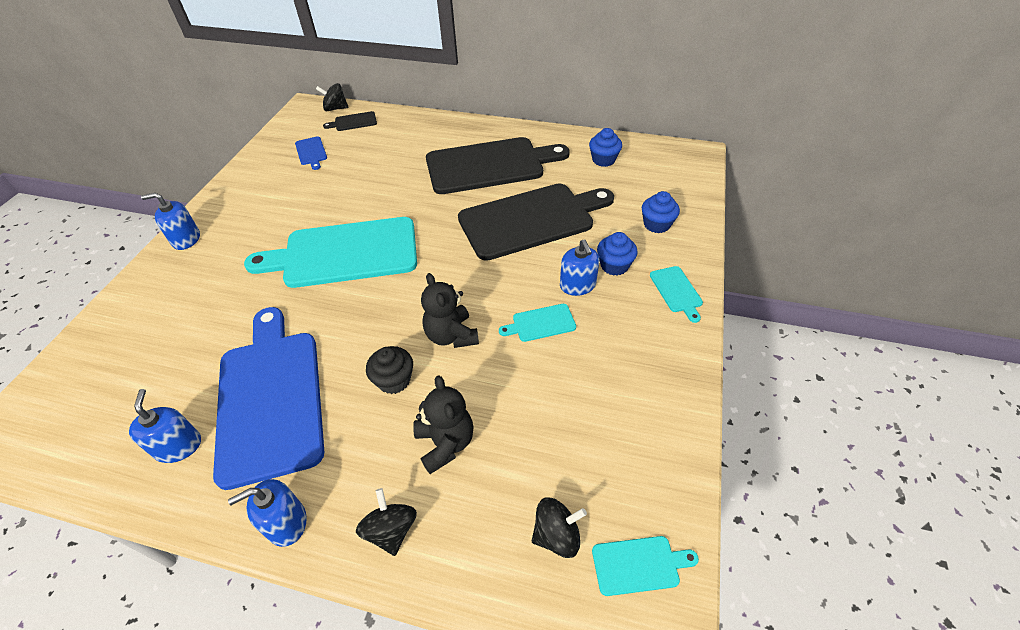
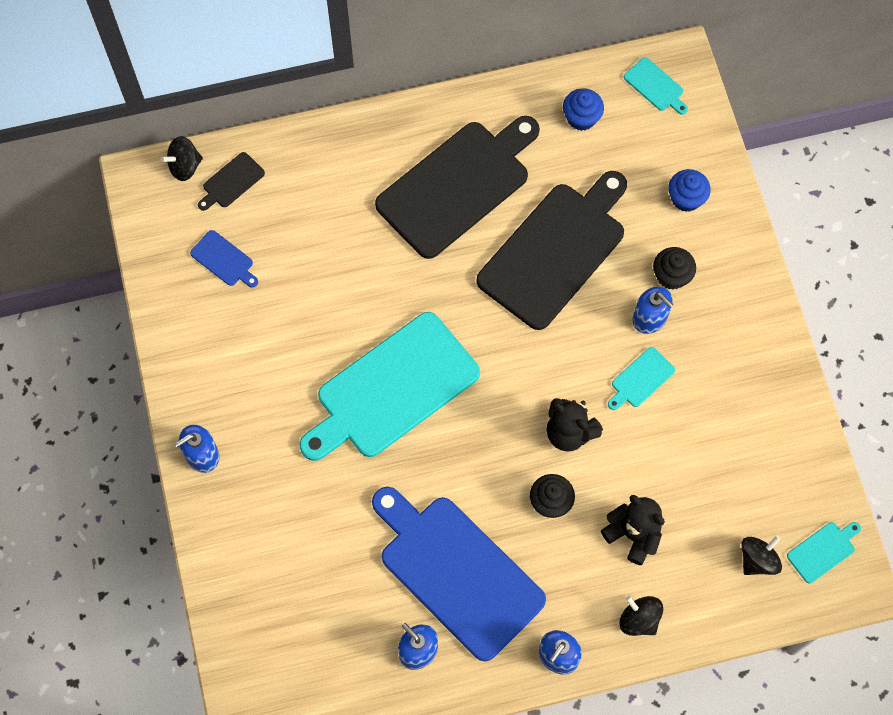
camera: 30 degrees left, 20 degrees up
blue cupcake [597,232,638,276] -> black cupcake [653,247,696,290]
turquoise cutting board [650,266,703,323] -> turquoise cutting board moved to [624,57,688,115]

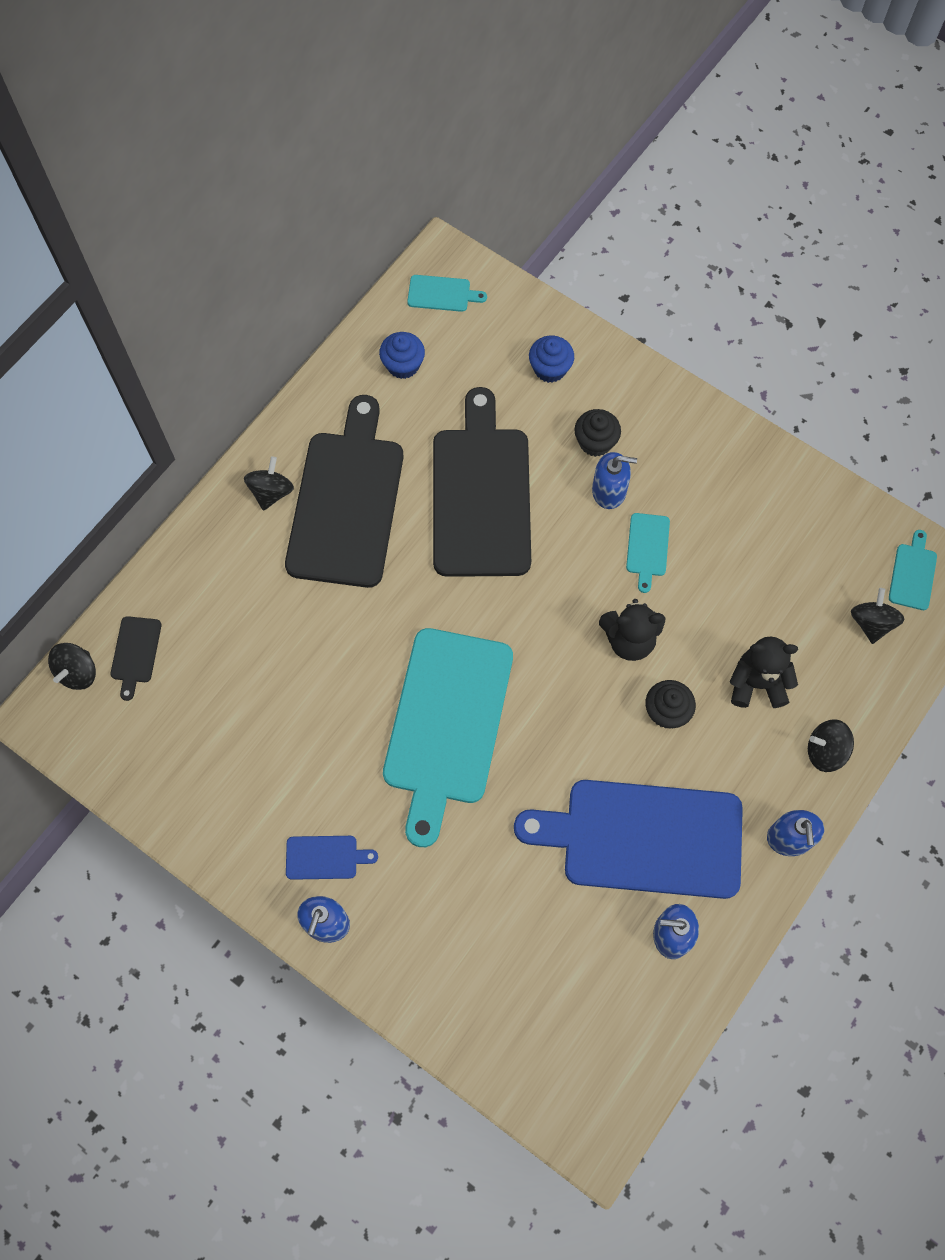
camera: 40 degrees left, 0 degrees up
blue cutting board [190,230,258,288] -> blue cutting board moved to [286,836,378,880]
none -> black spinning top [244,456,294,511]

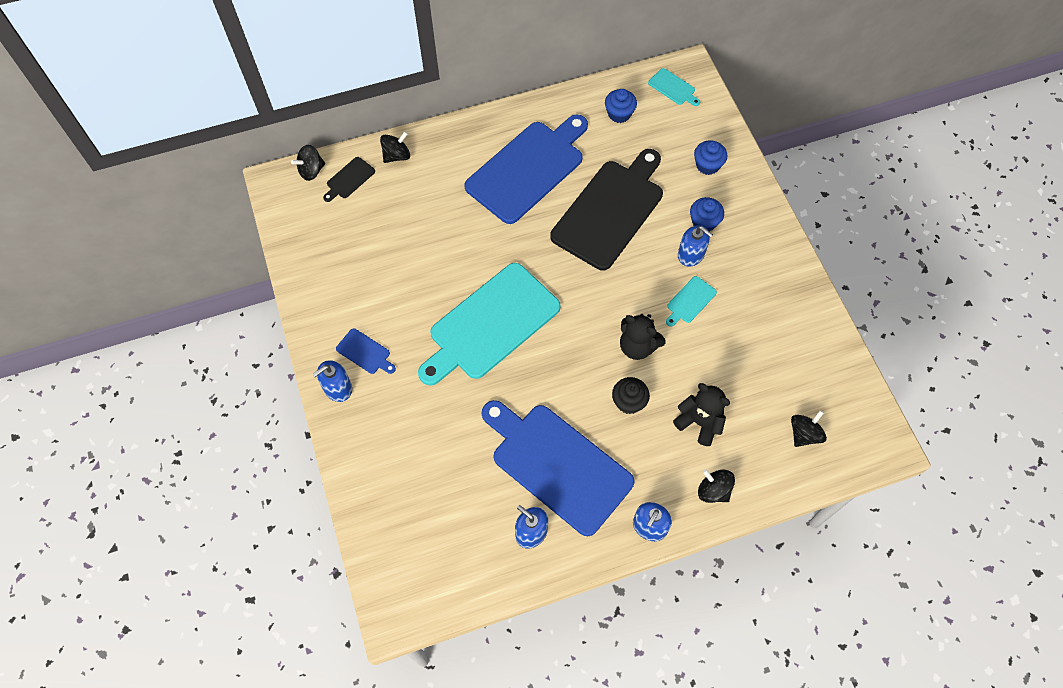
camera: 35 degrees right, 5 degrees down
black spinning top [244,456,294,511] -> black spinning top moved to [380,131,410,163]
black cutting board [285,395,403,588] -> blue cutting board [464,114,588,224]
black cupcake [574,409,621,457] -> blue cupcake [690,197,724,232]
turquoise cutting board [889,530,937,610] -> none

